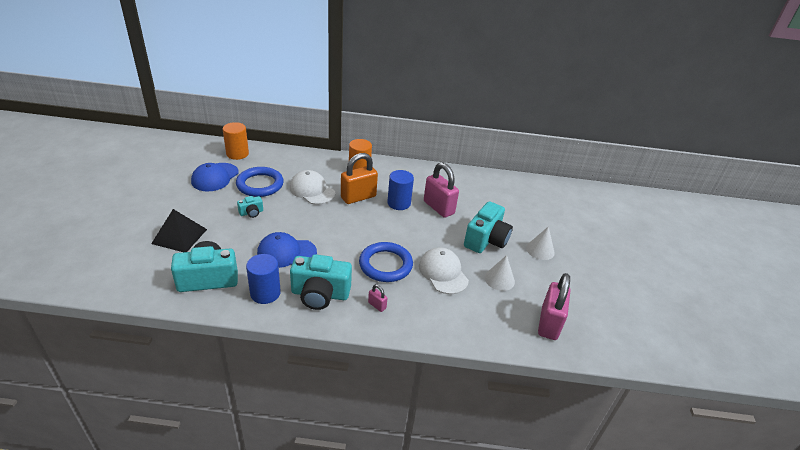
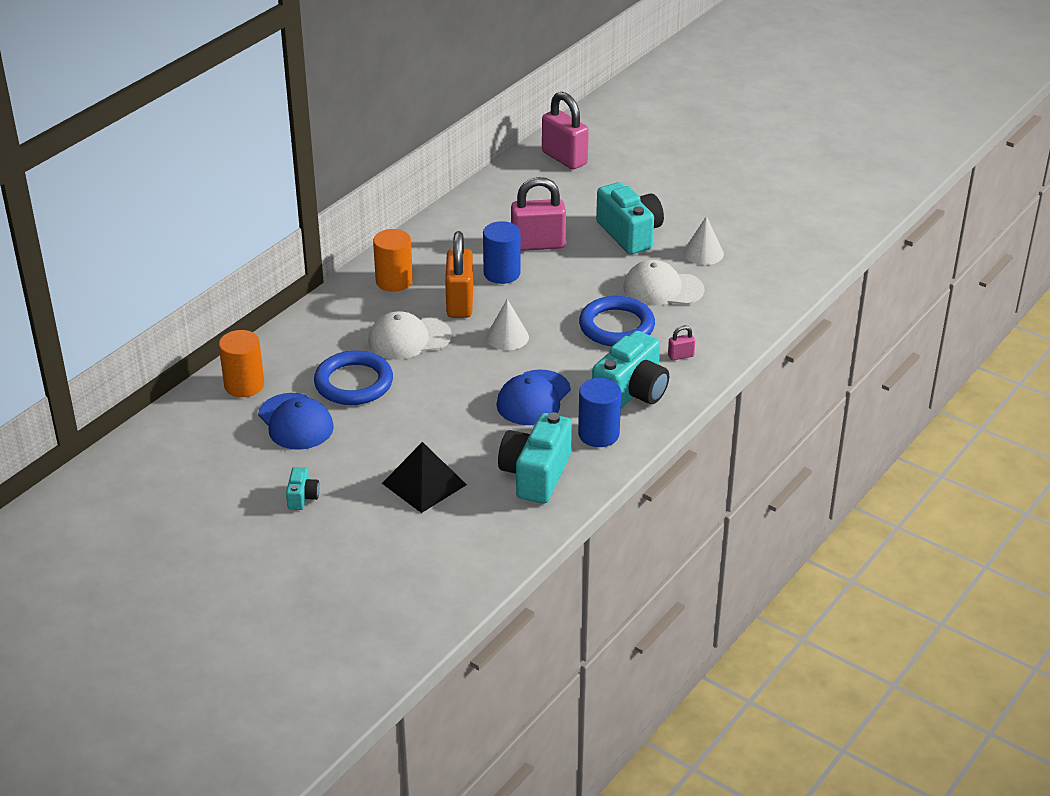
camera: 55 degrees left, 0 degrees up
turquoise camera [237,196,263,218] -> turquoise camera moved to [286,467,320,510]
white cone [526,226,555,260] -> white cone moved to [486,299,529,350]
pink padlock [538,273,570,340] -> pink padlock moved to [542,92,589,169]

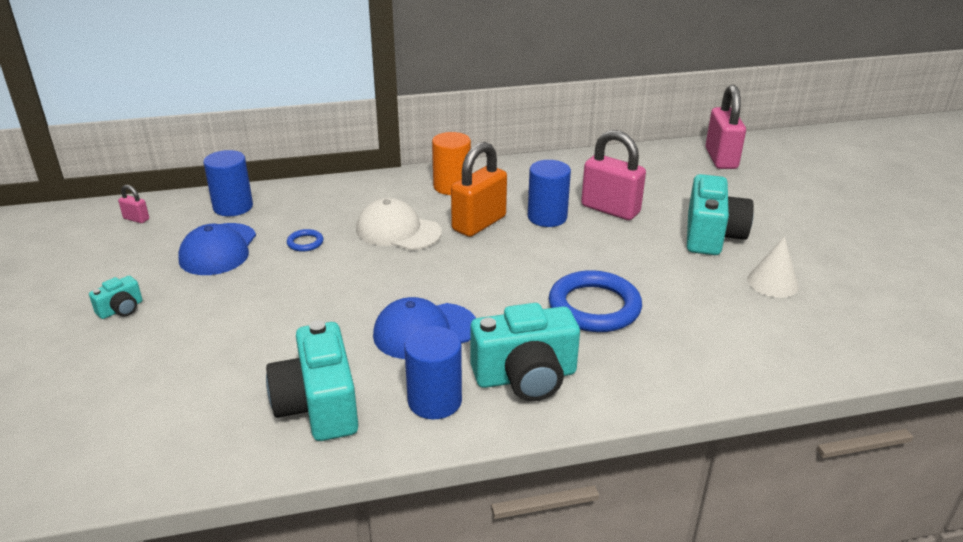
camera: 40 degrees right, 5 degrees down
orange cylinder [219,330,264,397] -> blue cylinder [203,150,253,216]
blue ring [314,350,393,405] -> blue ring [287,229,323,252], size x0.44
black pyramid [382,442,467,513] -> none
white cone [486,299,529,350] -> none
turquoise camera [498,412,572,503] -> turquoise camera turned 75 degrees counterclockwise [266,320,358,441]
white cap [623,260,704,306] -> none
pink padlock [668,326,695,360] -> pink padlock moved to [118,185,149,223]

